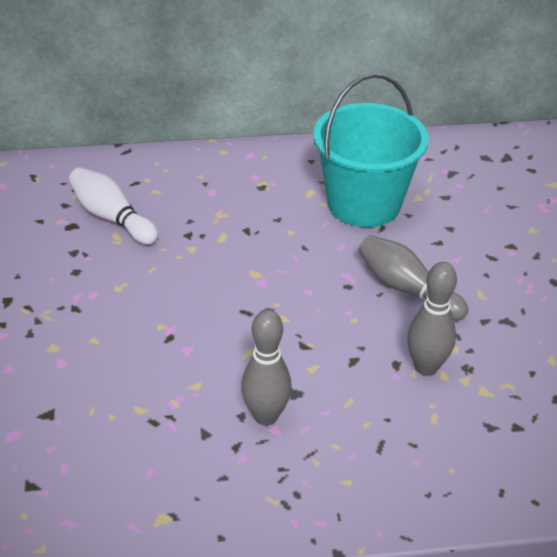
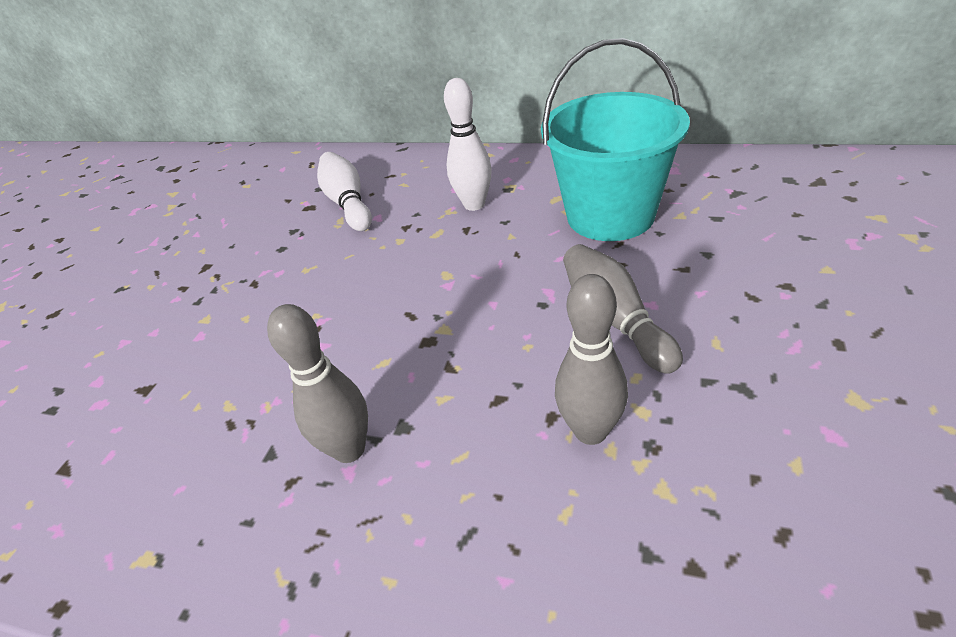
camera: 30 degrees right, 0 degrees up
none -> white bowling pin [444,78,492,211]

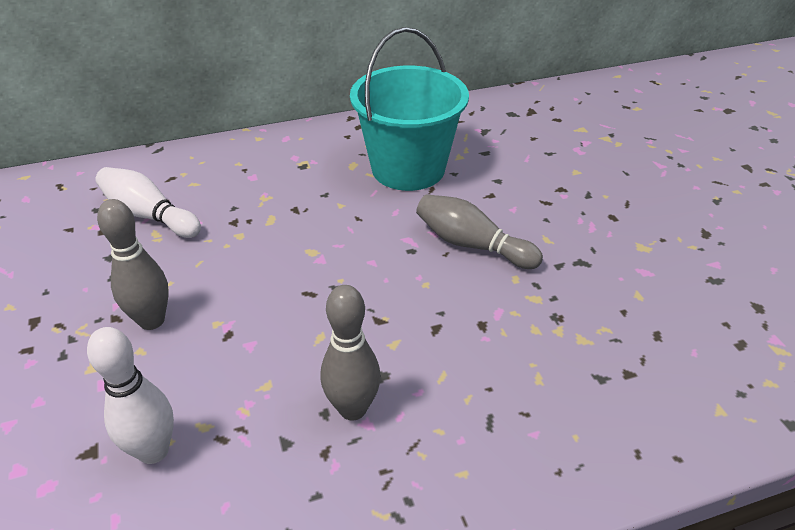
camera: 40 degrees left, 0 degrees up
white bowling pin [444,78,492,211] -> white bowling pin moved to [87,327,174,464]
grey bowling pin [555,274,628,445] -> grey bowling pin moved to [97,199,169,330]

